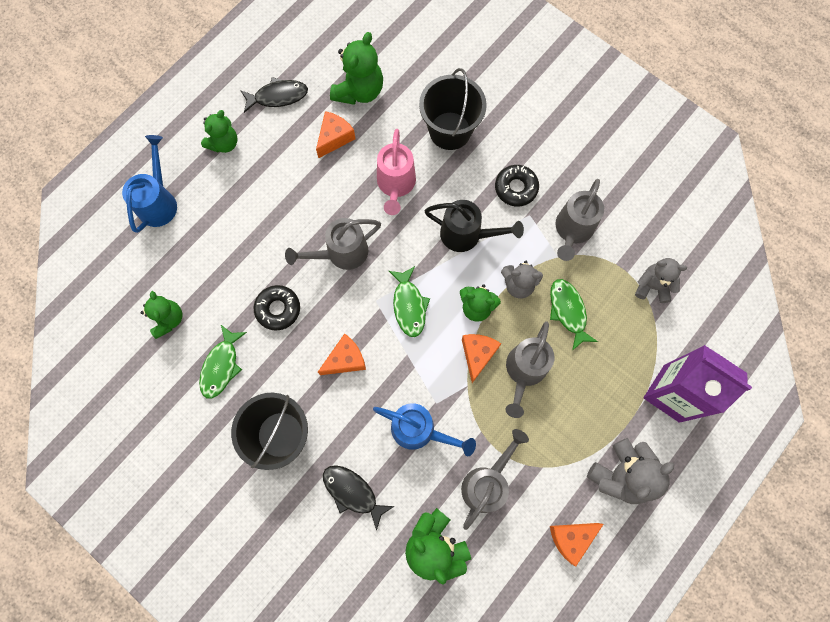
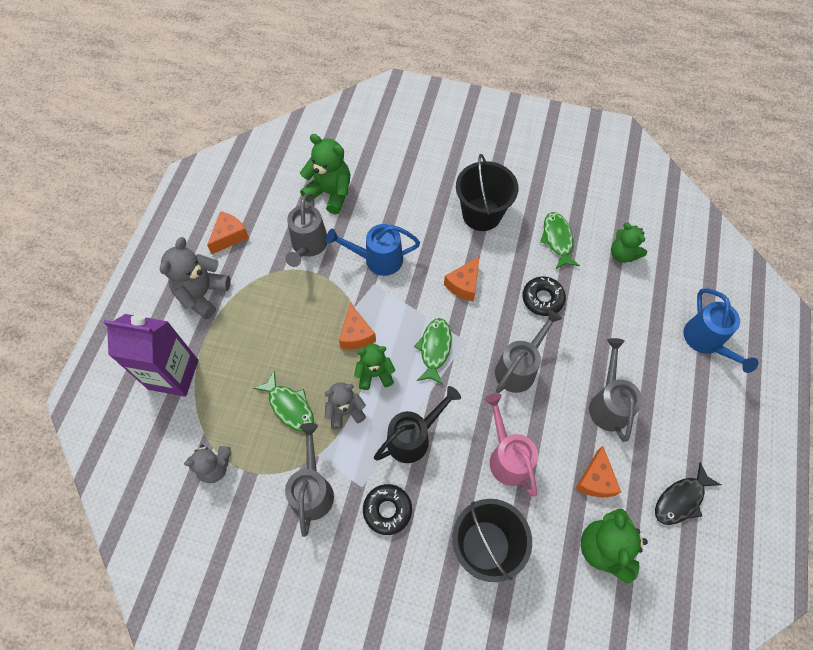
camera: 155 degrees right, 10 degrees down
green teddy bear [201,110,238,153] -> none
black fish [323,465,395,531] -> none
green fish [389,266,430,337] -> green fish turned 45 degrees clockwise [414,318,452,385]
black watering can [424,200,524,252] -> black watering can turned 150 degrees clockwise [374,386,461,463]
grey watering can [506,321,554,418] -> grey watering can moved to [589,338,643,442]

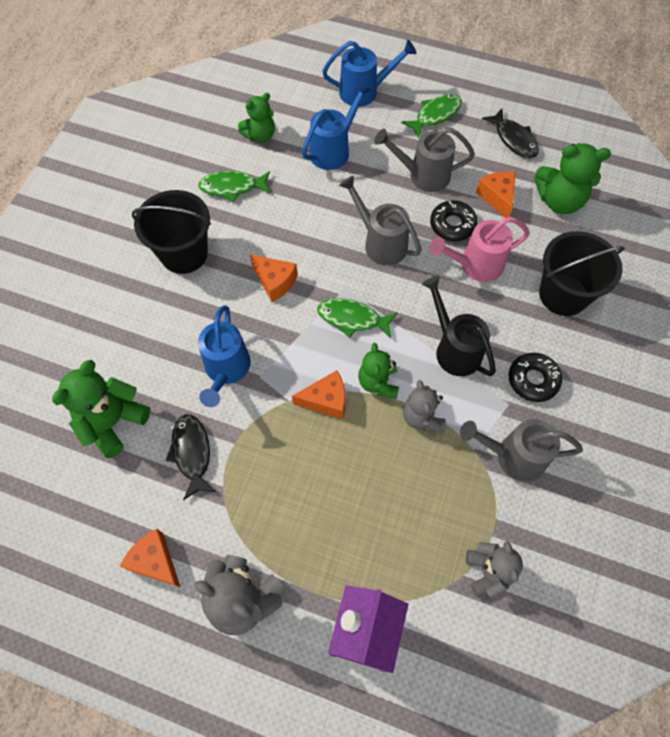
camera: 85 degrees left, 0 degrees up
green fish [253,371,314,431] -> green fish moved to [401,94,462,138]
grey watering can [285,193,328,267] -> black fish [166,414,216,500]
black donut [522,276,566,316] -> black donut moved to [430,200,478,241]
orange cheese [575,446,621,497] -> orange cheese turned 120 degrees counterclockwise [476,171,515,218]
none -> blue watering can [302,81,372,170]

